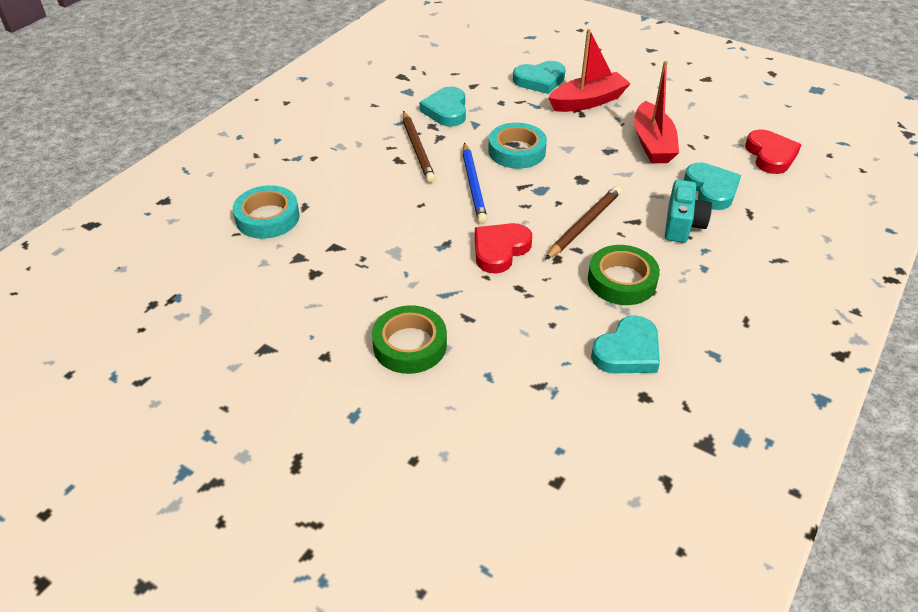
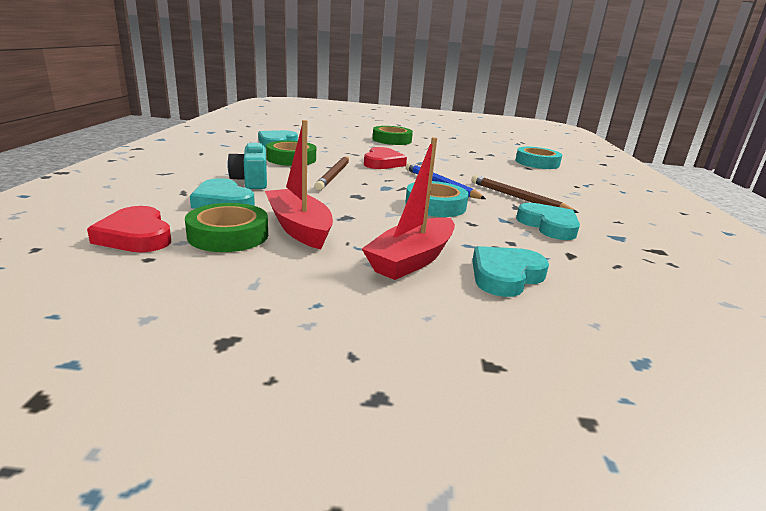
camera: 150 degrees right, 20 degrees down
none -> green tape [185,203,268,252]

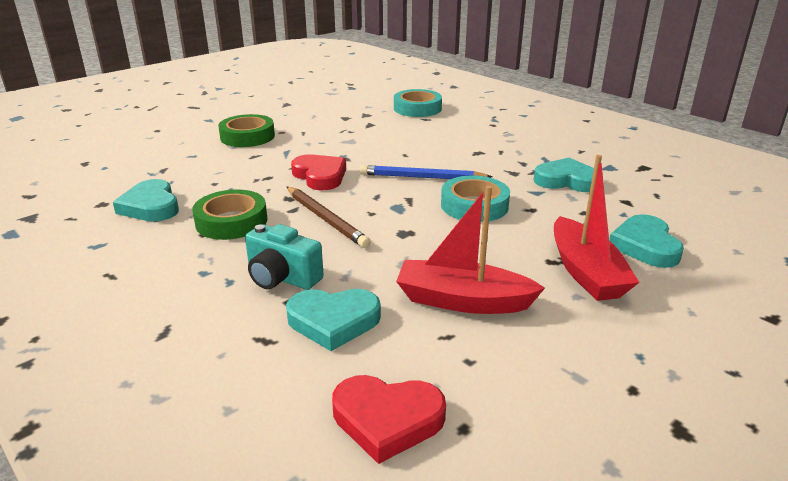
camera: 45 degrees left, 5 degrees up
green tape [185,203,268,252] -> none
brown pencil [471,175,579,213] -> none

